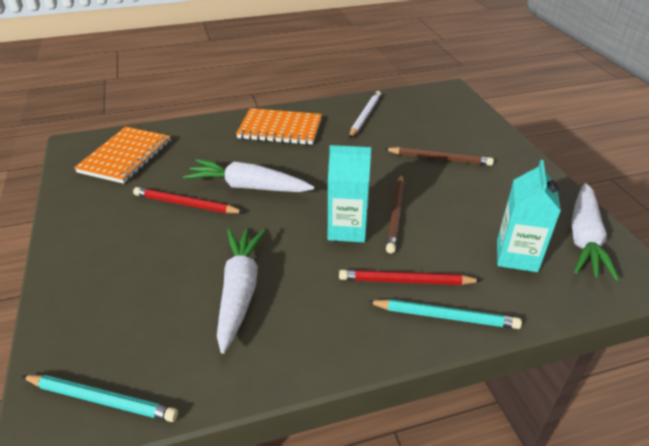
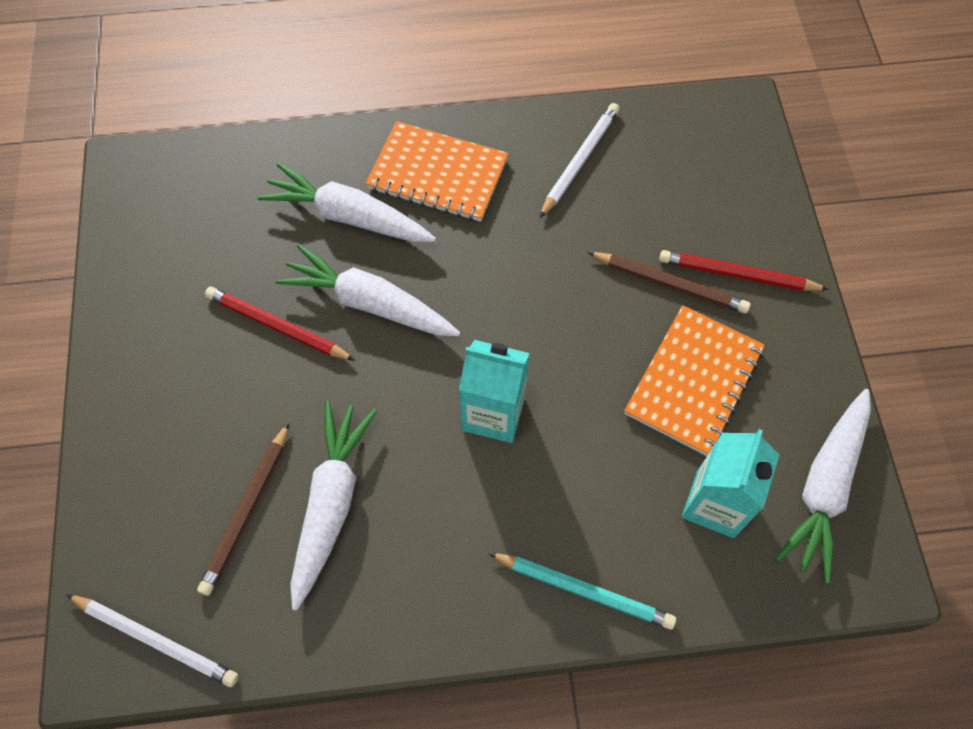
camera: 10 degrees right, 25 degrees up
turquoise pencil [21,375,178,422] -> white pencil [66,594,238,687]
orange notebook [74,127,171,184] -> orange notebook moved to [624,305,765,456]
red pencil [339,270,482,285] -> red pencil moved to [659,250,829,291]
brown pencil [386,174,405,254] -> brown pencil moved to [197,422,289,596]
none -> white carrot [258,163,436,242]

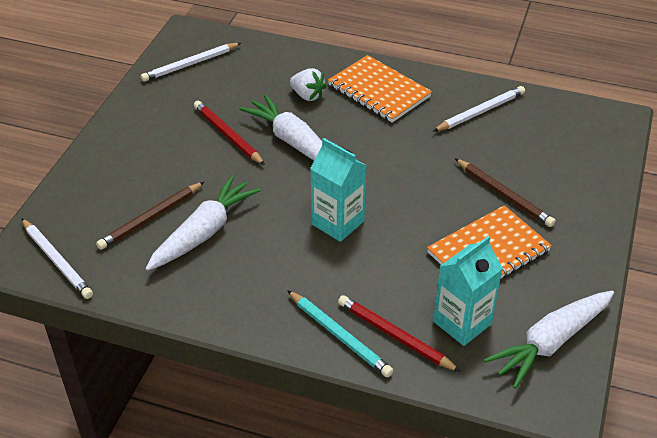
camera: 25 degrees right, 20 degrees down
white carrot [258,163,436,242] -> white strawberry [290,68,327,101]
red pencil [659,250,829,291] -> red pencil moved to [338,295,461,372]
none -> white pencil [141,43,241,82]

